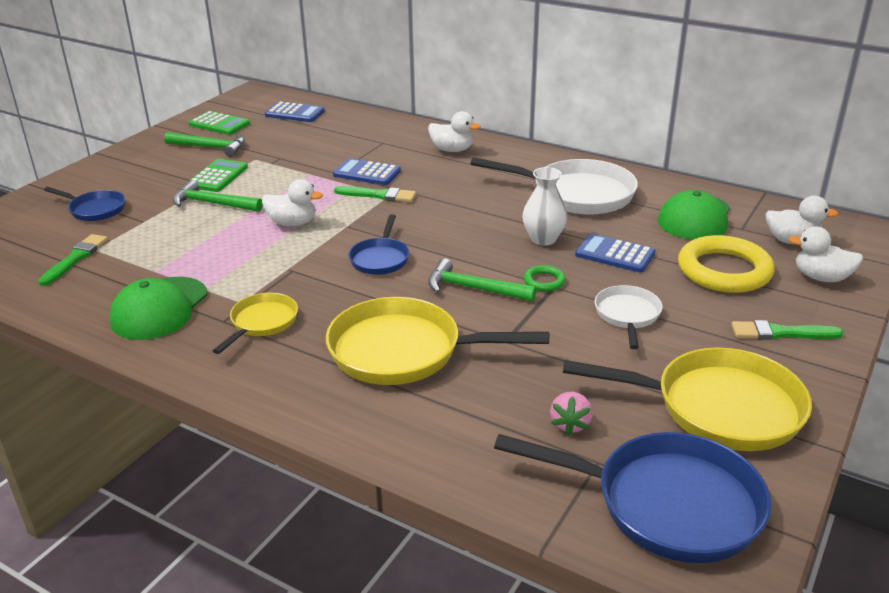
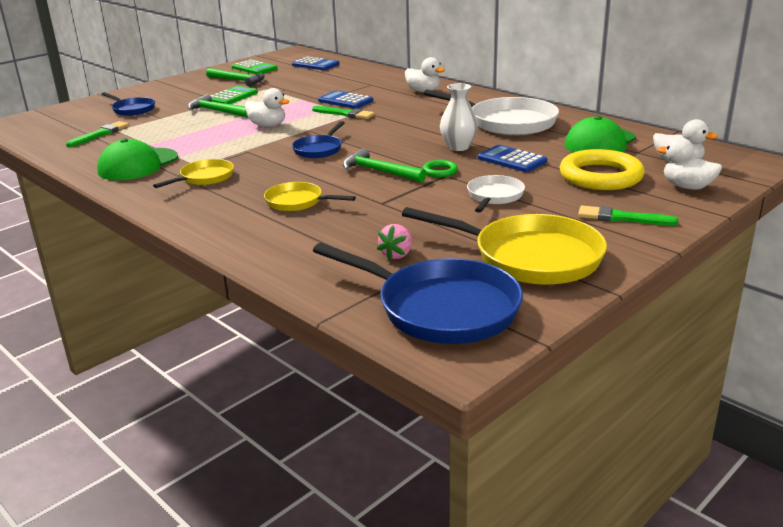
camera: 15 degrees right, 5 degrees down
yellow pan [326,297,549,385] -> yellow pan [264,182,356,211], size x0.54

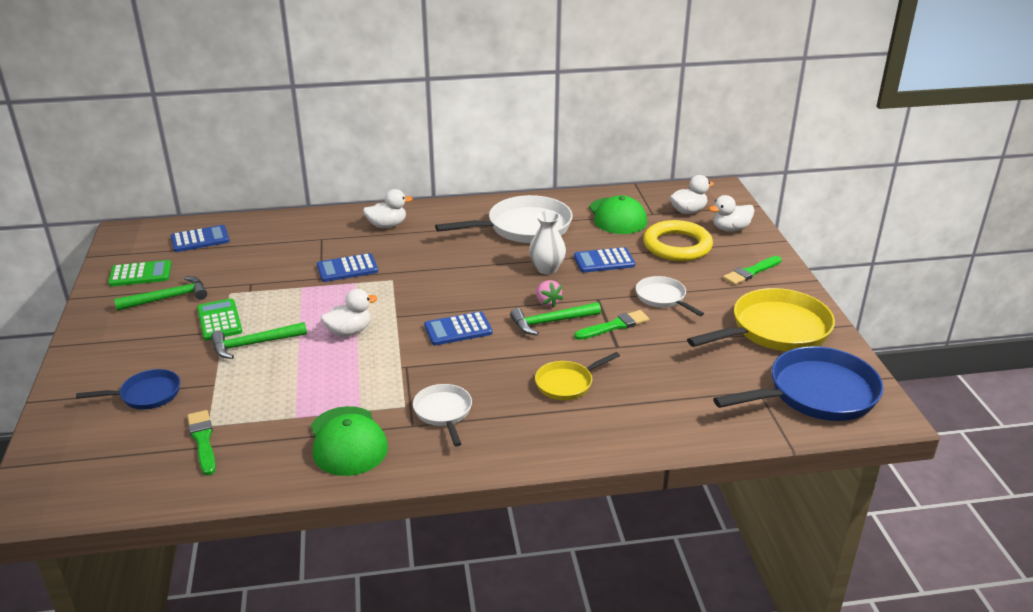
camera: 55 degrees left, 5 degrees up
yellow pan [153,159,234,188] -> white pan [413,384,472,447]
blue pan [292,121,344,158] -> blue calculator [424,311,493,345]
green brush [312,106,375,119] -> green brush moved to [574,310,649,340]
pink strawberry [377,224,412,260] -> pink strawberry moved to [536,280,563,308]
green ring [422,160,458,177] -> none

